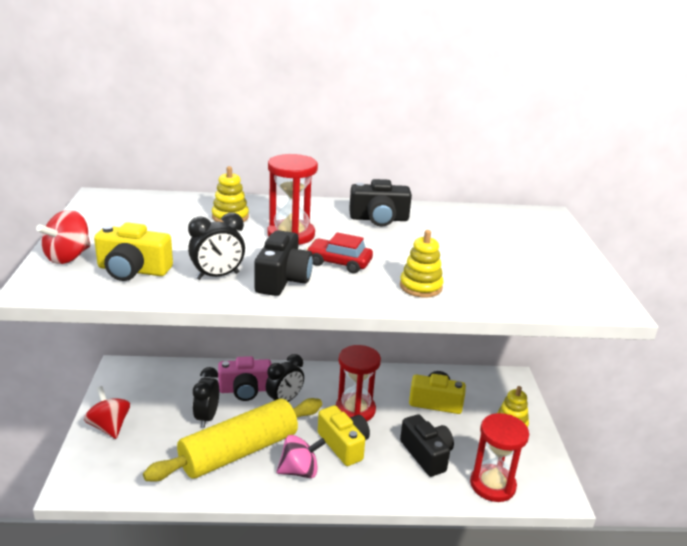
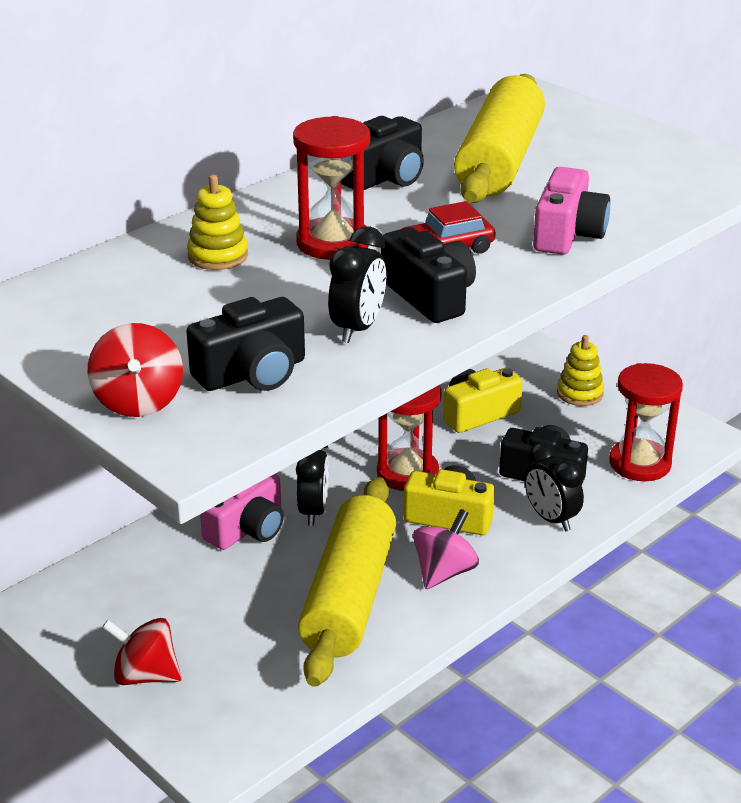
camera: 40 degrees left, 5 degrees up
yellow camera [94,222,173,281] -> black camera [186,297,305,391]
black clock [193,367,219,428] -> black clock moved to [525,442,584,531]
yellow stacking toy [400,230,444,298] -> pink camera [533,167,610,255]
none -> yellow rolling pin [454,74,545,203]

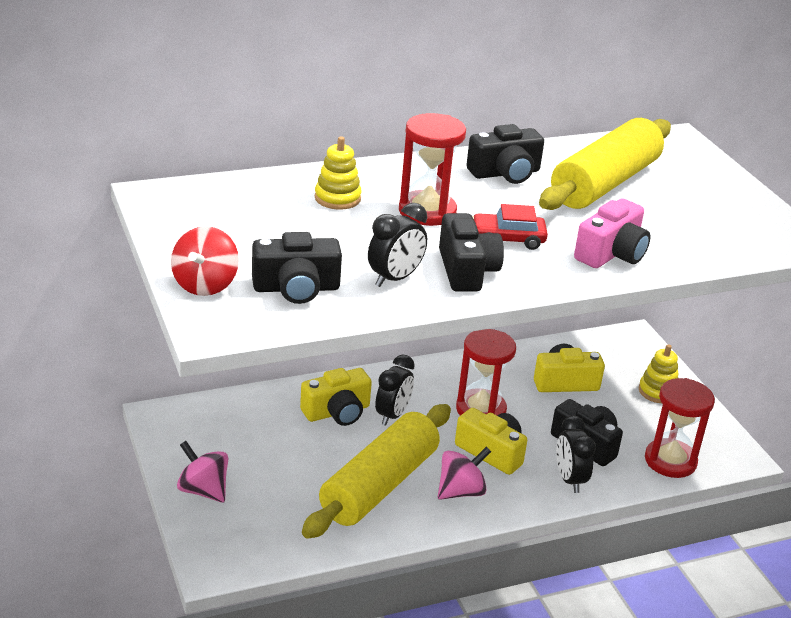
camera: 20 degrees right, 0 degrees up
red spinning top [102,618,182,685] -> pink spinning top [177,441,228,503]
pink camera [200,474,284,550] -> yellow camera [300,368,372,426]

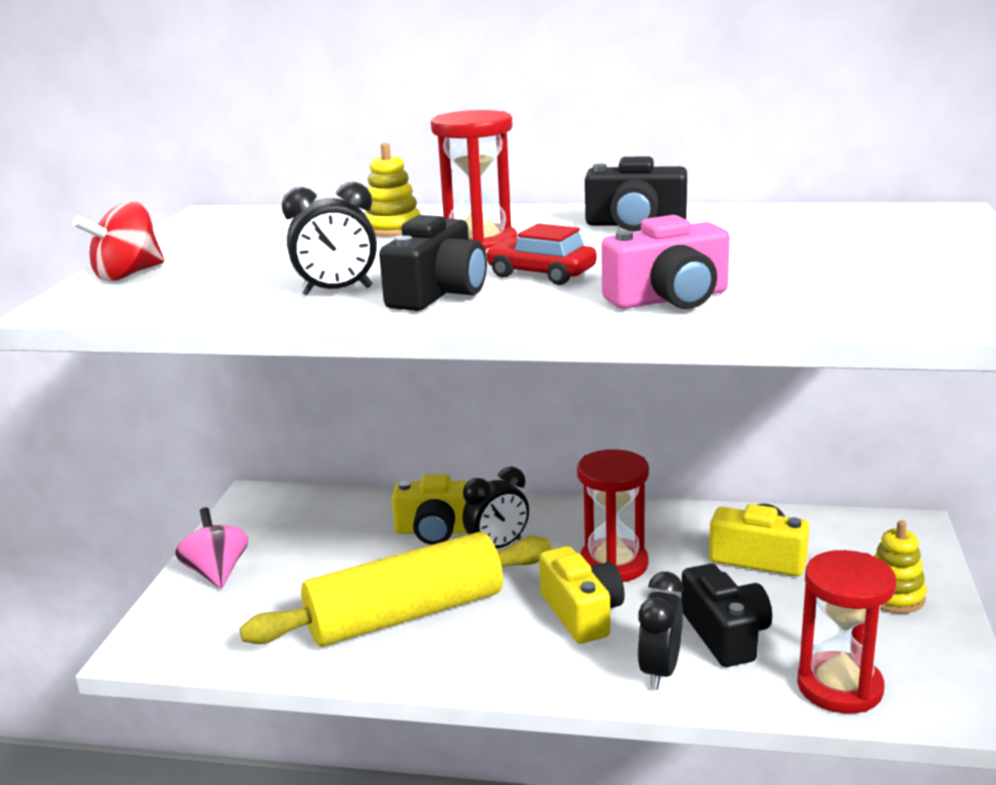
camera: 35 degrees right, 10 degrees down
black camera [252,232,342,304] -> none
pink spinning top [438,447,491,500] -> none
yellow rolling pin [539,118,671,210] -> none

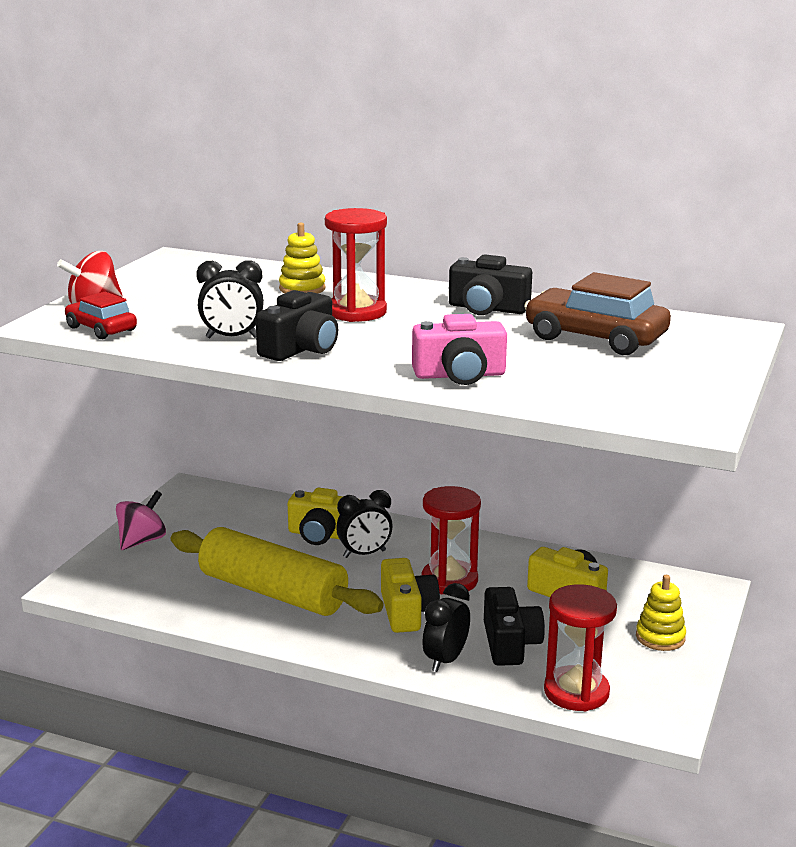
camera: 10 degrees right, 0 degrees up
pink spinning top [175,507,248,588] -> pink spinning top turned 45 degrees clockwise [116,490,166,550]
yellow rolling pin [240,532,552,647] -> yellow rolling pin turned 45 degrees clockwise [171,527,384,616]
red car [486,223,597,285] -> red car moved to [65,292,137,339]
none -> brown car [524,272,671,355]

